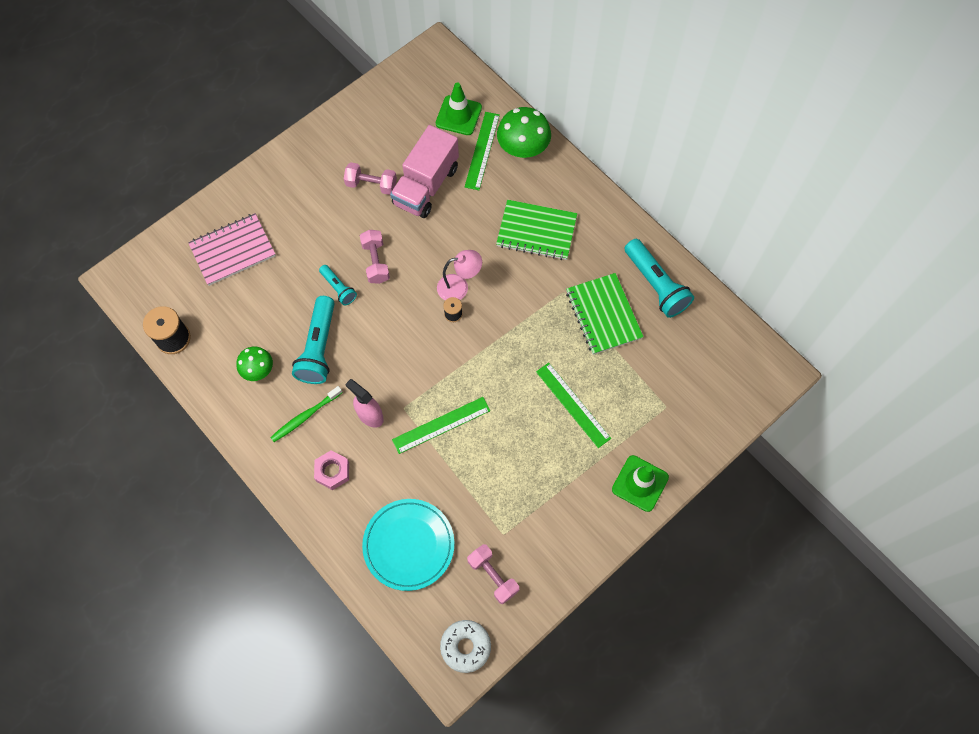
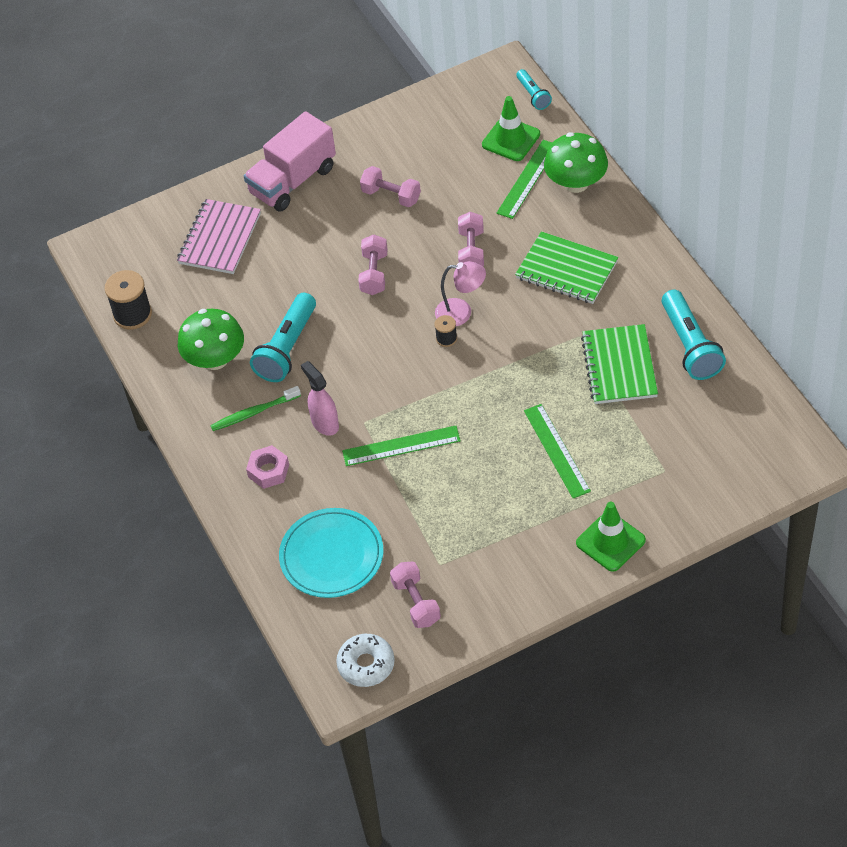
camera: 20 degrees right, 15 degrees down
pink notebook [188,213,276,286] -> pink notebook turned 60 degrees counterclockwise [177,199,261,274]
green mushroom [236,346,273,381] -> green mushroom [178,309,244,370], size x1.64
turquoise flashlight [319,265,357,305] -> turquoise flashlight moved to [516,69,552,110]
pink truck [390,125,459,218] -> pink truck moved to [244,111,336,212]
none -> pink dumbbell [458,212,484,267]

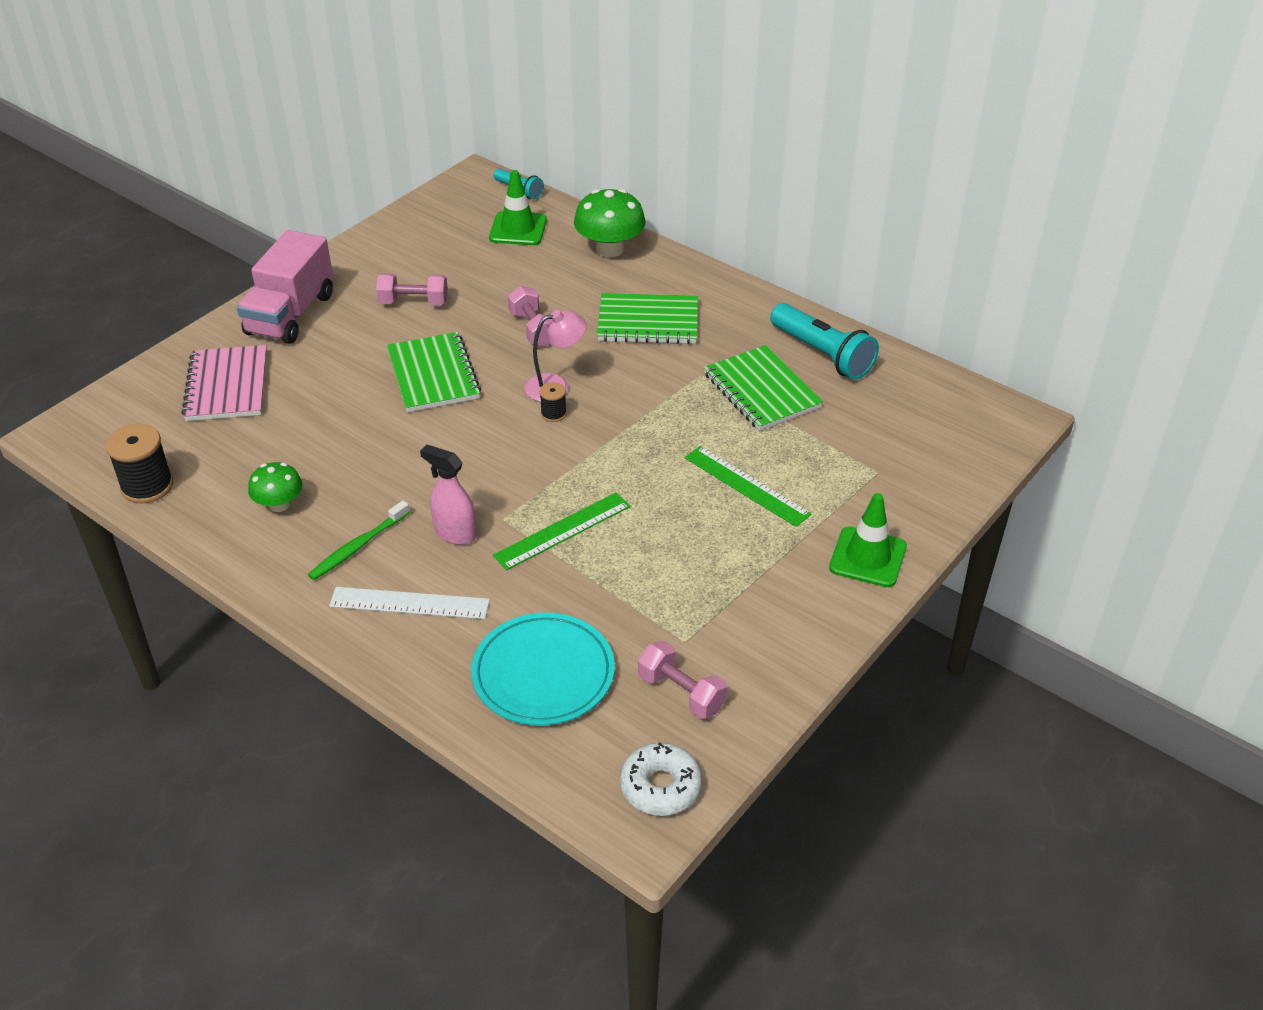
camera: 30 degrees left, 10 degrees down
green mushroom [178,309,244,370] -> green mushroom [248,462,302,512], size x0.61
pink nut [246,445,289,489] -> white ruler [329,587,490,619]
turquoise flashlight [250,293,316,382] -> none
pink dumbbell [358,235,388,295] -> green notebook [387,332,481,412]
green ruler [497,140,552,219] -> none

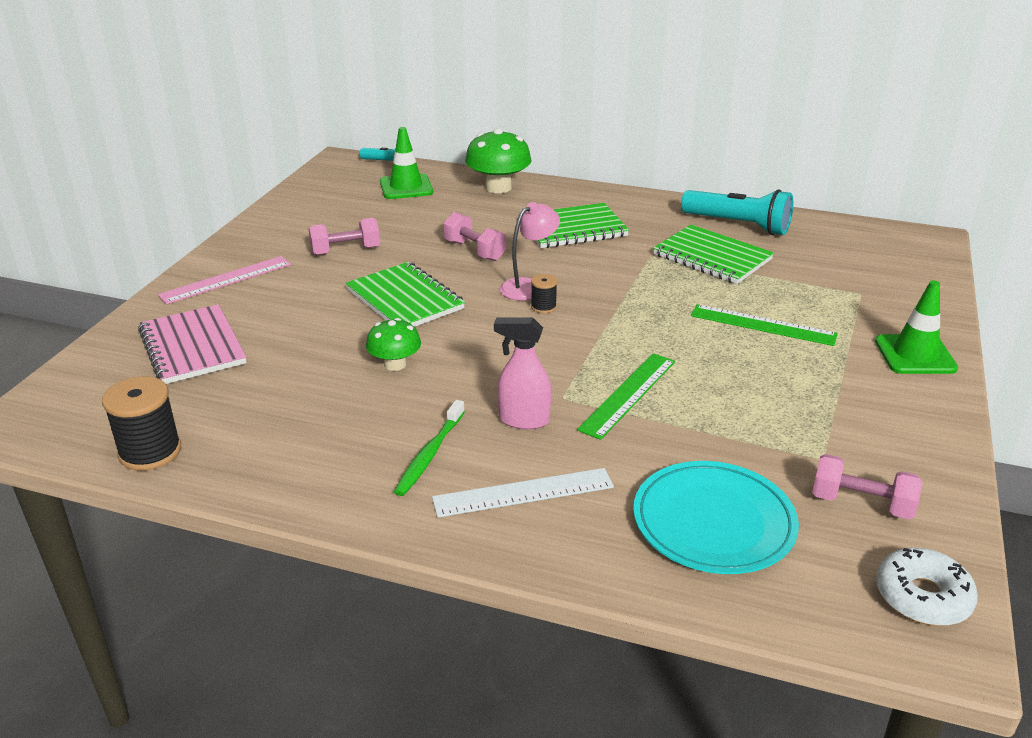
camera: 20 degrees left, 10 degrees down
pink truck [237,230,333,344] -> pink ruler [158,256,291,304]
green mushroom [248,462,302,512] -> green mushroom moved to [366,318,421,371]

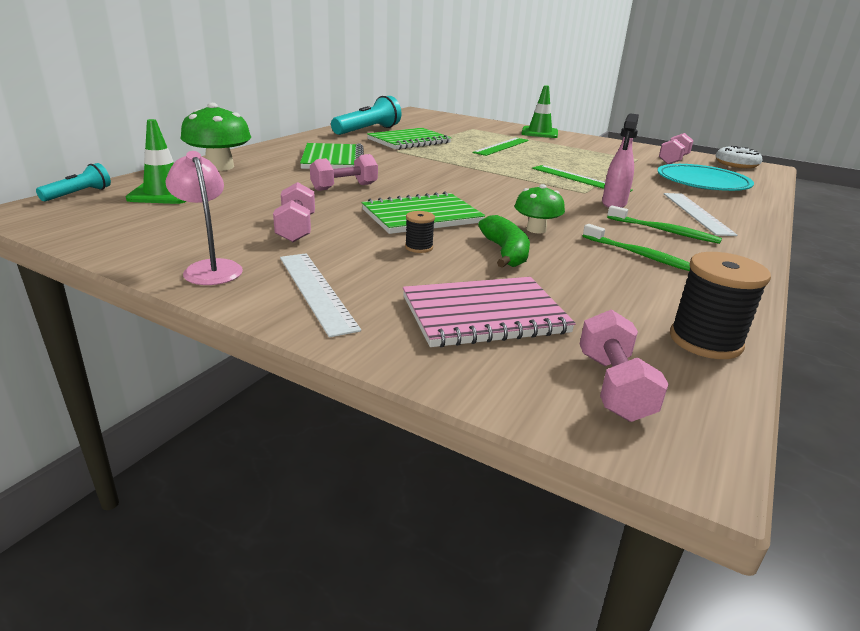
camera: 80 degrees left, 5 degrees down
pink ruler [158,256,291,304] -> white ruler [280,253,361,337]
pink lamp [500,202,560,301] -> pink lamp moved to [165,151,243,285]
black spool [531,274,557,313] -> black spool moved to [405,211,435,253]
none -> green banana [478,215,530,268]
none -> pink dumbbell [580,309,668,422]
none -> green toothbrush [583,224,690,271]

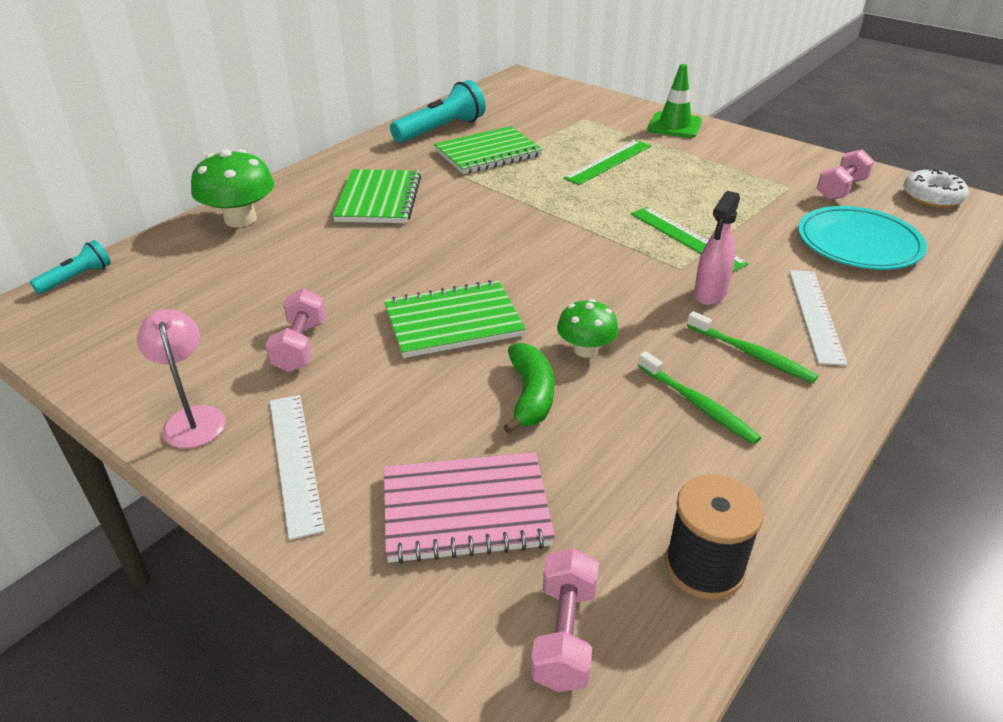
camera: 10 degrees right, 10 degrees up
green traffic cone [126,119,186,204] -> none
pink dumbbell [310,154,378,191] -> none
black spool [405,211,435,253] -> none

